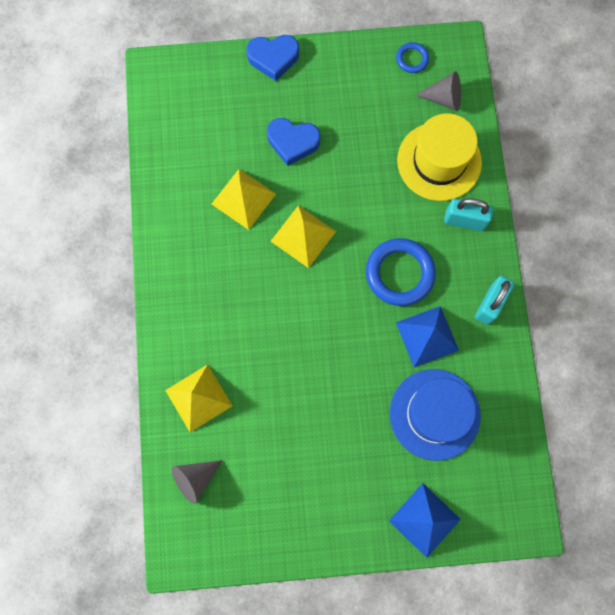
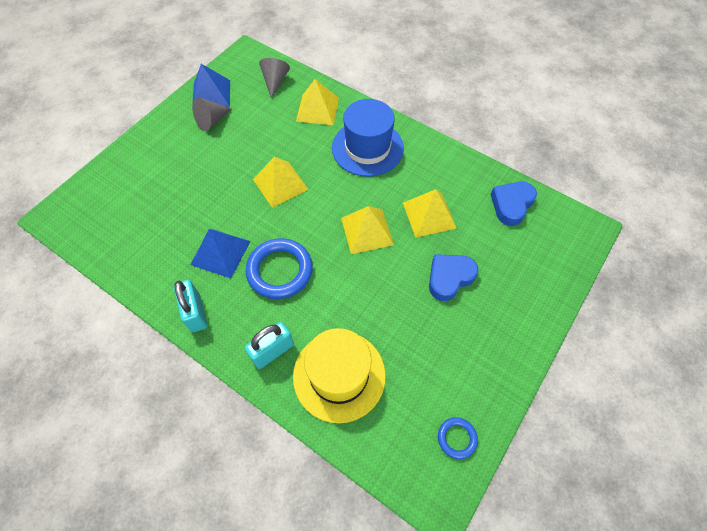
camera: 130 degrees right, 15 degrees down
blue heart [246,35,299,81] -> blue heart moved to [491,182,537,226]
blue pyramid [389,483,461,558] -> blue pyramid moved to [192,64,230,110]
blue hat [390,369,481,461] -> blue hat moved to [332,99,404,177]
grey cone [415,71,461,111] -> grey cone moved to [192,97,232,131]
none -> yellow pyramid [253,157,309,208]

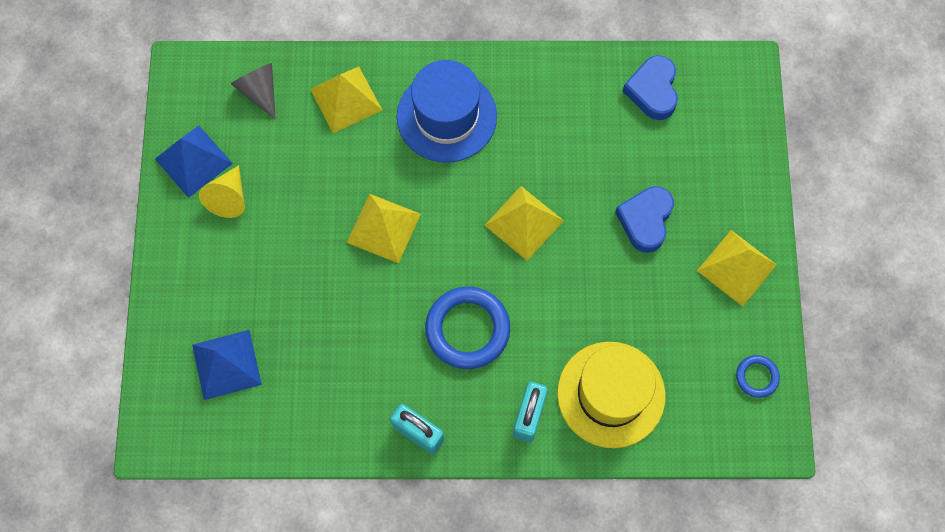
camera: 35 degrees left, 10 degrees up
blue pyramid [191,229,251,278] -> blue pyramid moved to [192,330,262,400]
grey cone [192,97,232,131] -> yellow cone [199,165,245,218]
yellow pyramid [403,189,457,238] -> yellow pyramid moved to [697,230,777,307]

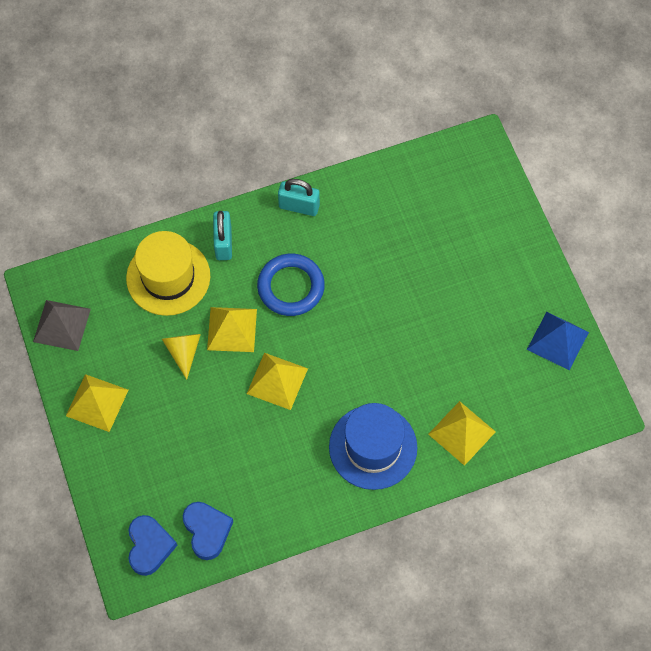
camera: 160 degrees right, 5 degrees down
blue pyramid [192,330,262,400] -> none
yellow cone [199,165,245,218] -> yellow cone moved to [162,334,201,380]
grey cone [231,63,276,120] -> none
yellow pyramid [347,194,421,264] -> yellow pyramid moved to [207,307,257,352]
blue heart [615,186,674,253] -> blue heart moved to [128,515,178,576]
blue ring [736,355,780,398] -> grey pyramid [33,300,91,351]

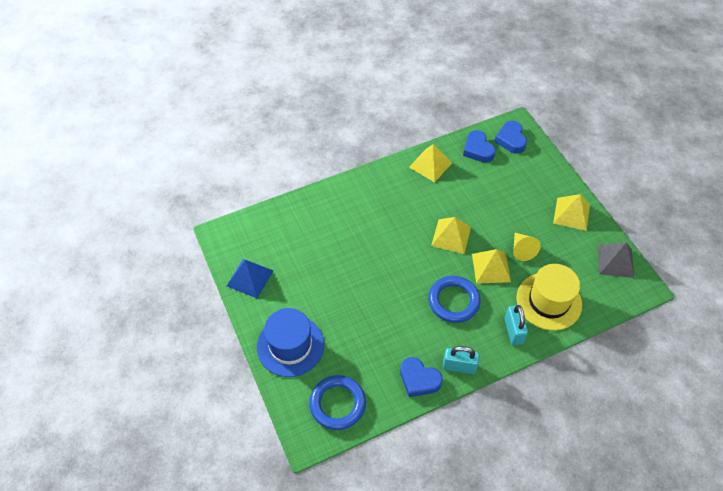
camera: 175 degrees right, 10 degrees down
blue hat [329,403,417,490] -> blue hat moved to [257,308,324,377]
yellow pyramid [428,401,496,466] -> yellow pyramid moved to [409,144,452,182]
none -> blue ring [309,375,366,430]
none -> blue heart [400,357,443,397]

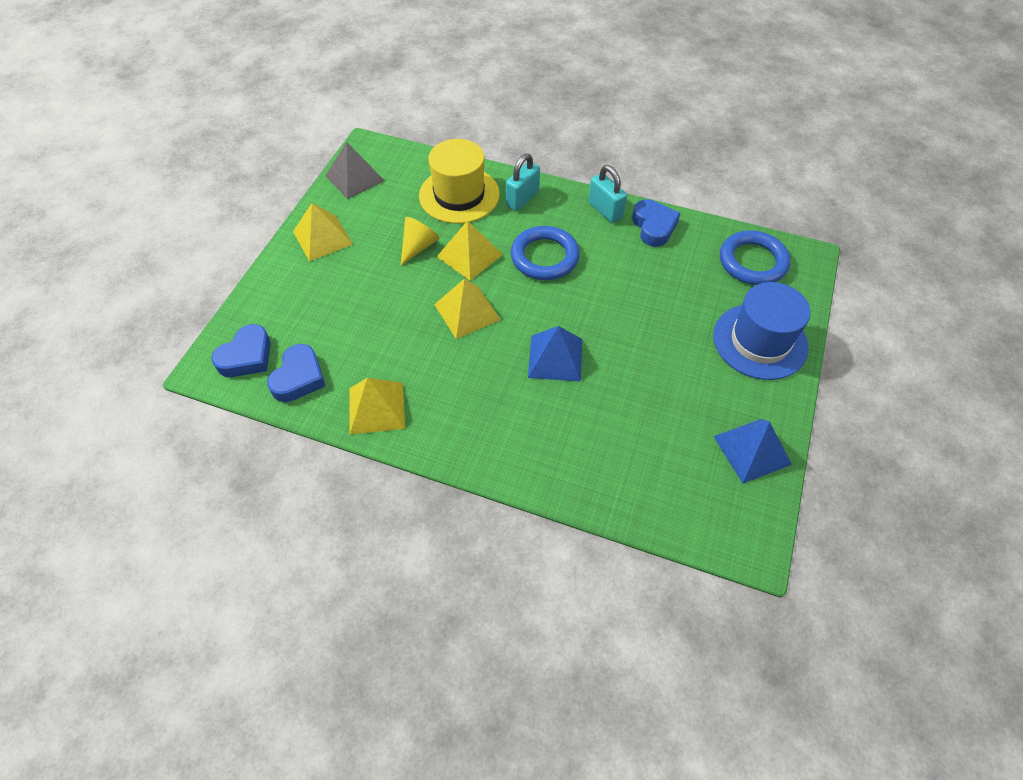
camera: 135 degrees left, 0 degrees up
none -> blue pyramid [528,326,582,382]

